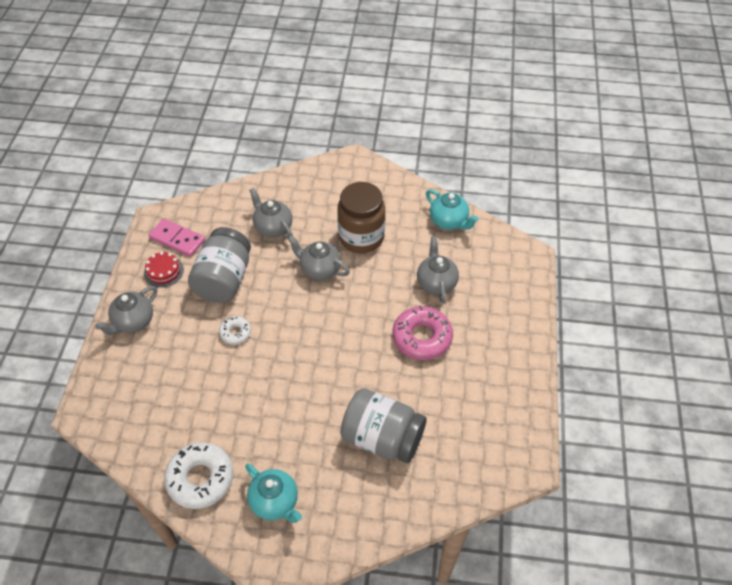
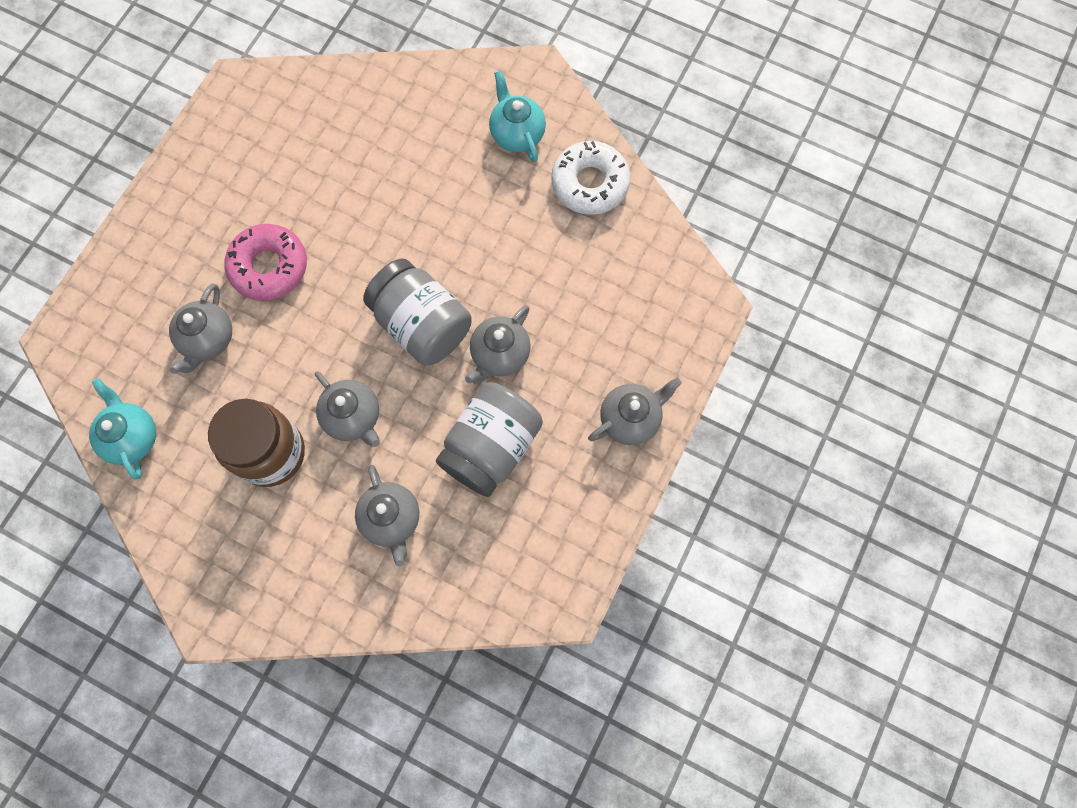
camera: 160 degrees left, 20 degrees up
red cake [144,252,184,288] -> none
pink domino [148,218,205,257] -> none
white donut [219,316,251,344] -> grey teapot [465,305,531,384]
grey jar [340,388,427,463] -> grey jar moved to [363,258,472,365]

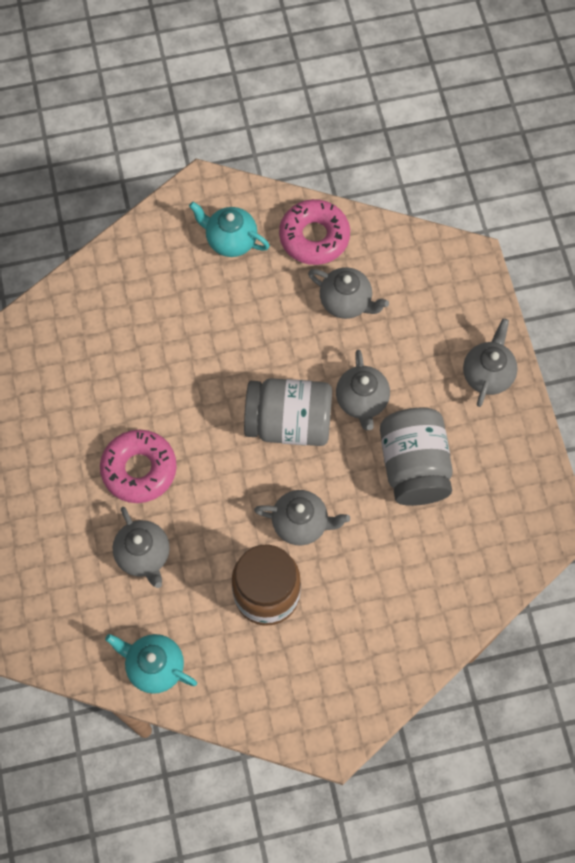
camera: 40 degrees left, 5 degrees down
grey teapot [355,465,419,566] -> grey teapot moved to [308,267,389,319]
white donut [551,141,630,215] -> pink donut [279,199,350,265]

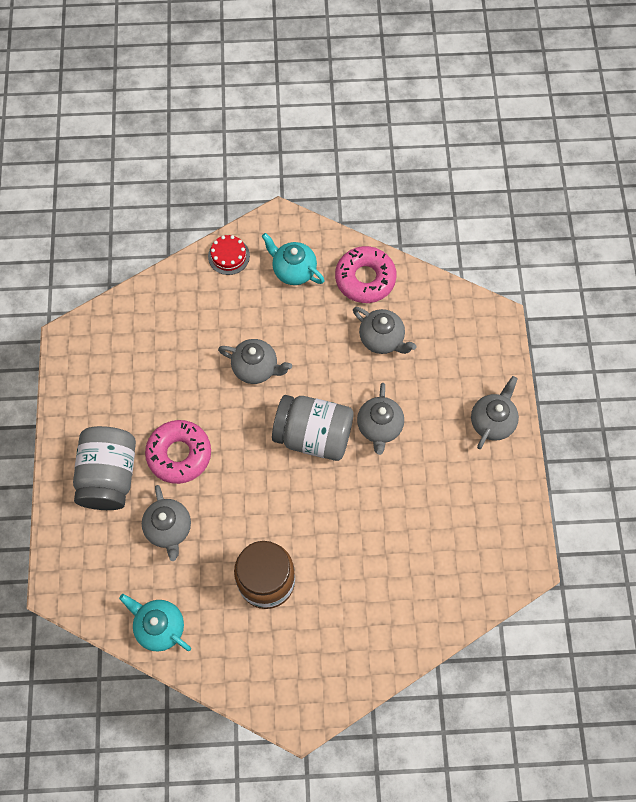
camera: 10 degrees right, 0 degrees up
grey teapot [254,490,350,545] -> grey teapot moved to [218,339,292,384]
grey jar [380,408,453,506] -> grey jar moved to [73,426,136,510]
none -> red cake [208,235,250,275]

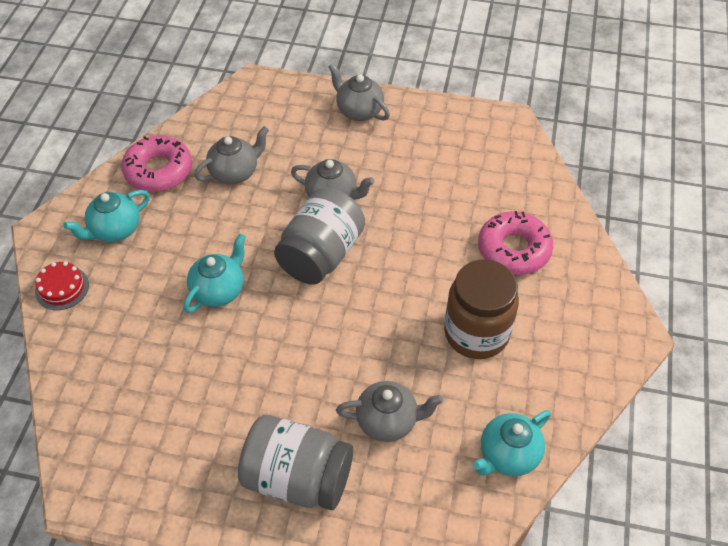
camera: 75 degrees left, 15 degrees down
pink donut [145,420,211,484] -> pink donut moved to [478,211,553,275]
grey teapot [218,339,292,384] -> turquoise teapot [183,234,246,313]

